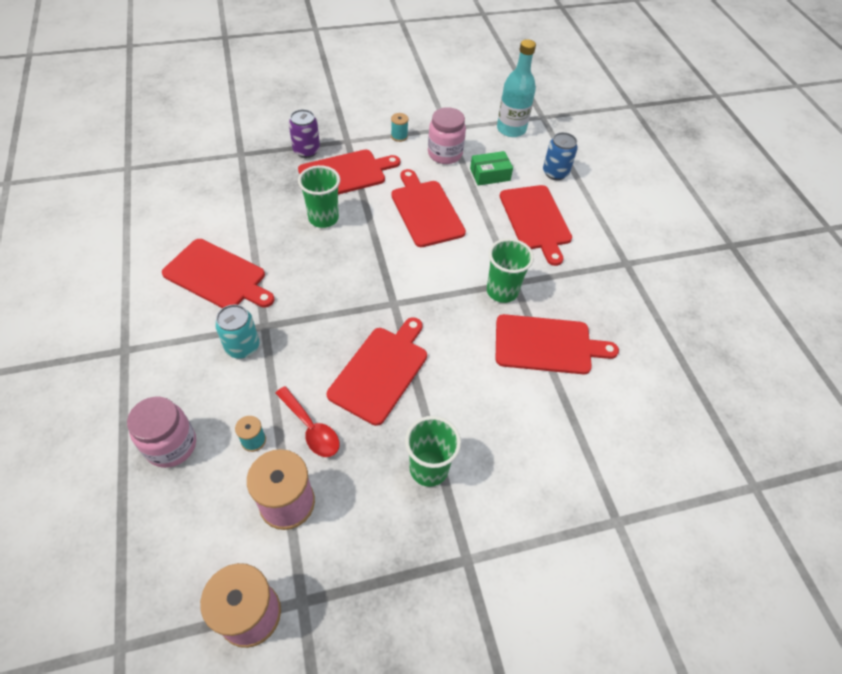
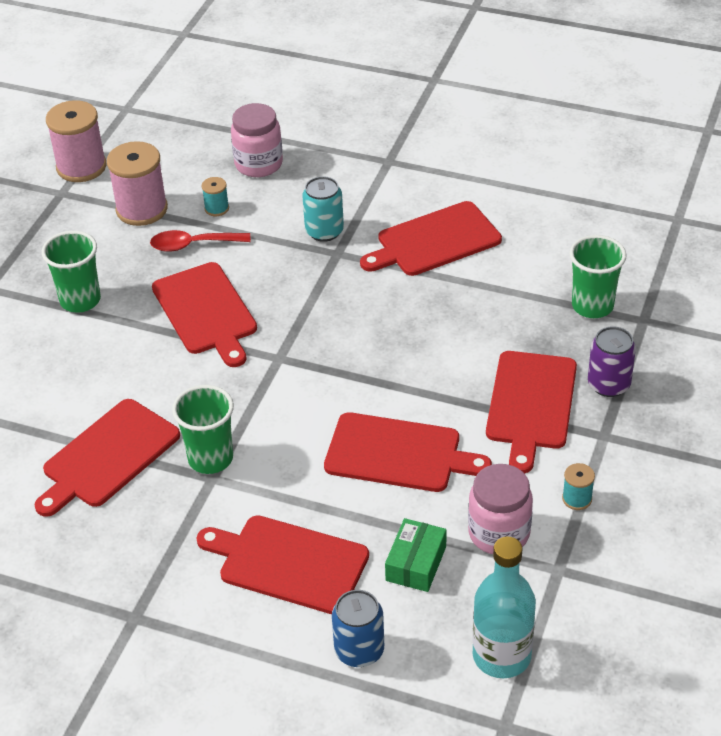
camera: 130 degrees right, 10 degrees down
green cup [298,165,340,228] -> green cup moved to [569,235,627,318]

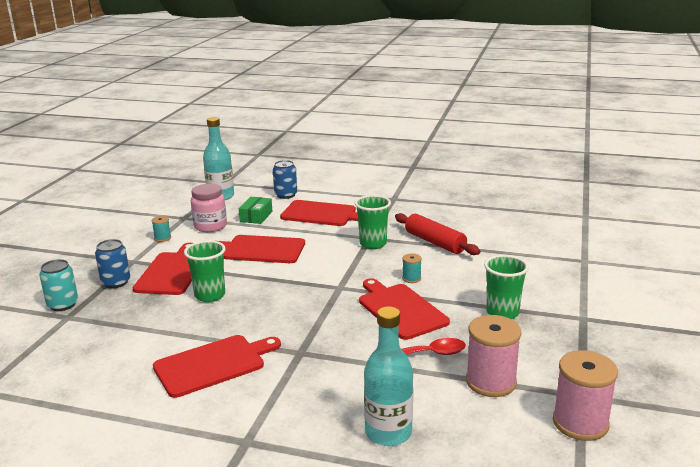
camera: 175 degrees right, 20 degrees down
red cutting board [34,399,180,517] -> red rolling pin [395,213,480,255]
turquoise spool [202,177,229,216] -> turquoise spool moved to [402,253,422,283]
pink jar [231,103,283,177] -> turquoise bottle [364,306,413,446]
turquoise can [302,176,344,242] -> turquoise can moved to [39,259,78,311]
green cup [569,235,627,318] -> green cup moved to [184,240,226,302]
purple can [588,326,636,397] -> blue can [95,239,130,288]

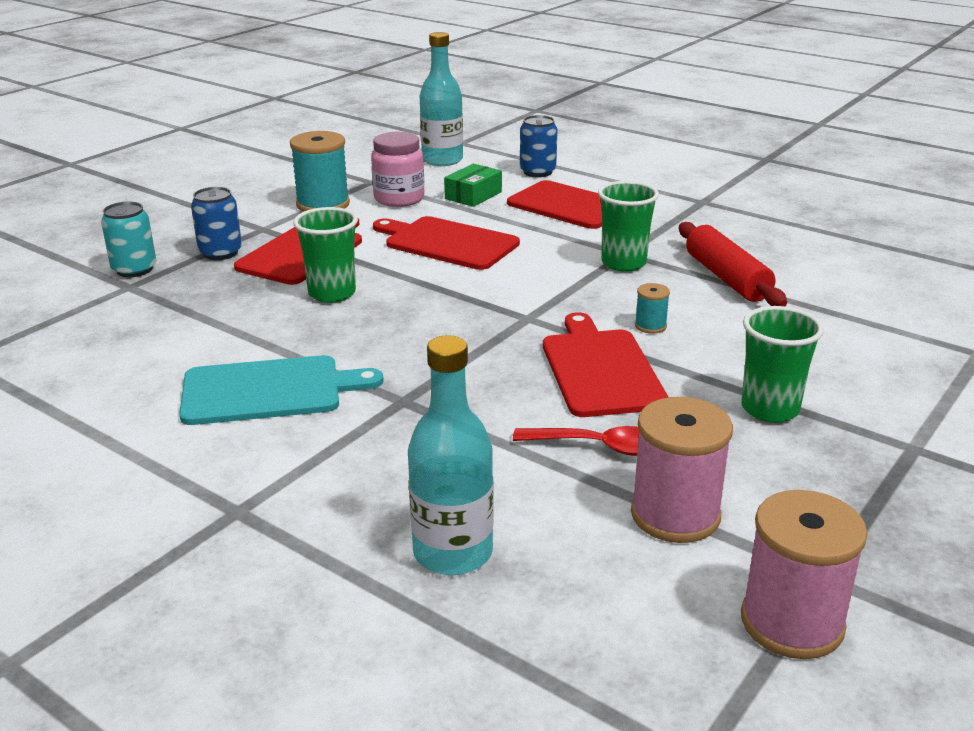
camera: 20 degrees right, 5 degrees up
turquoise spool [152,216,171,242] -> turquoise spool [290,131,350,212], size x2.11
red cutting board [153,335,281,398] -> turquoise cutting board [179,355,384,425]

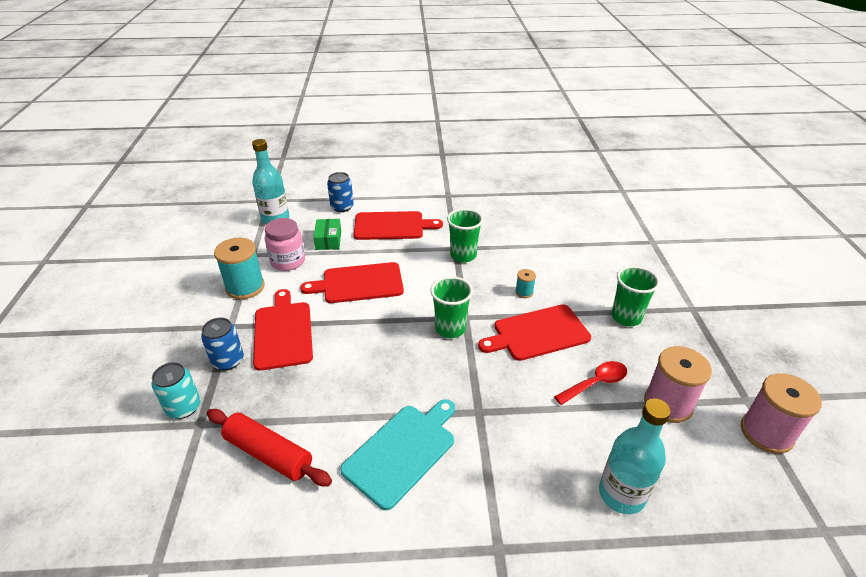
camera: 40 degrees left, 10 degrees up
green cup [293,207,358,303] -> green cup moved to [430,276,473,338]
red cutting board [543,312,668,417] -> red cutting board turned 60 degrees counterclockwise [478,304,591,361]
red rolling pin [679,222,787,306] -> red rolling pin moved to [207,409,332,486]

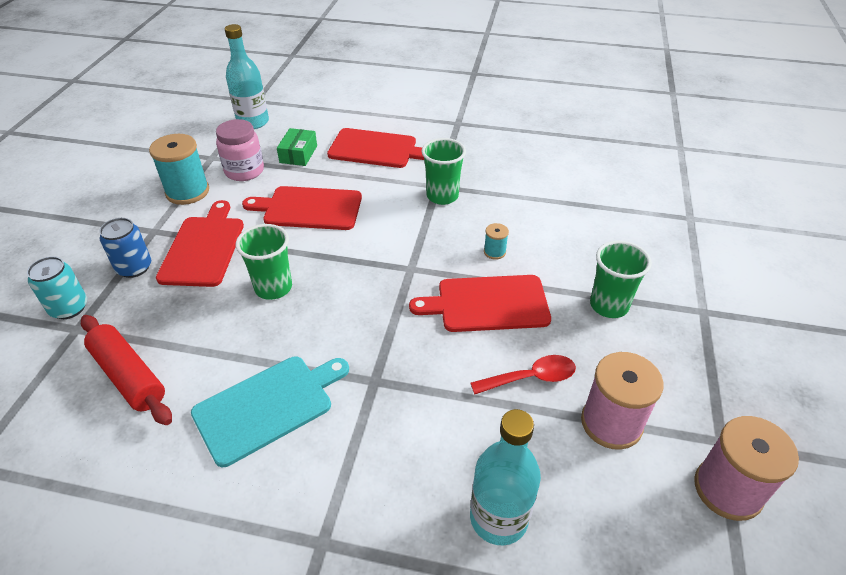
camera: 15 degrees right, 5 degrees up
blue can [327,172,354,212] -> none
green cup [430,276,473,338] -> green cup moved to [236,224,292,300]

